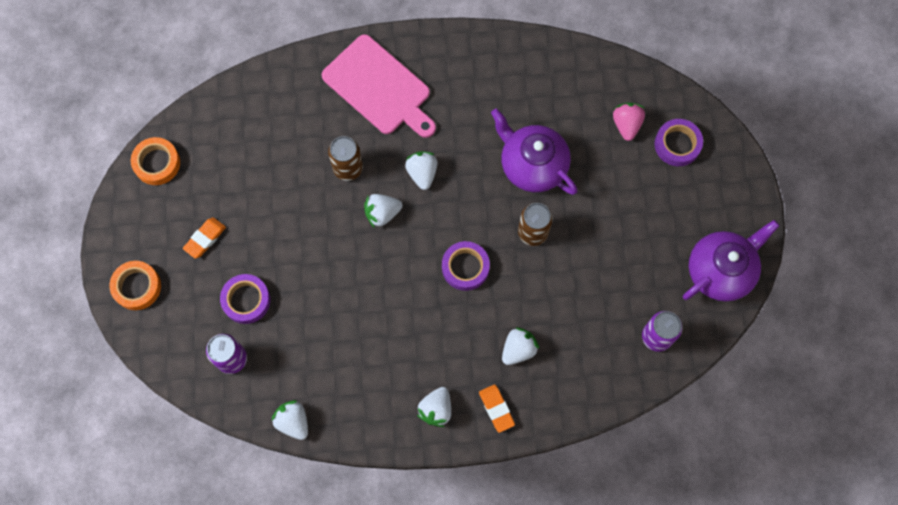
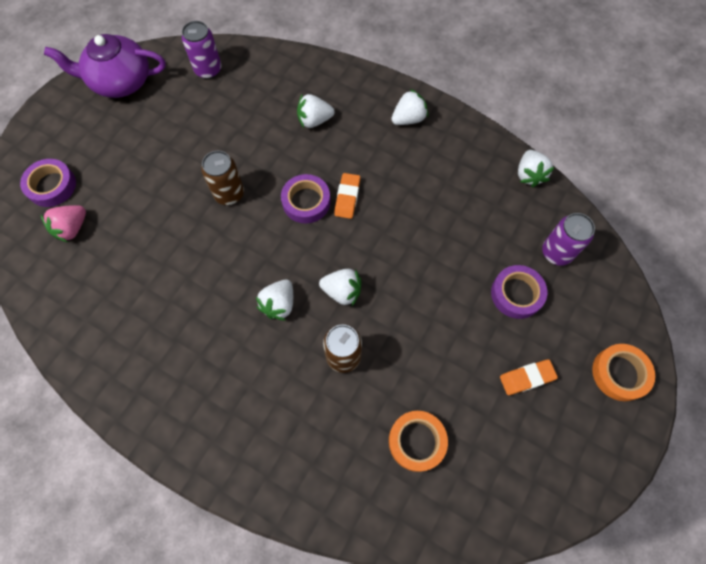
camera: 145 degrees left, 5 degrees down
orange tape [131,137,180,185] -> orange tape moved to [389,411,448,472]
pink cutting board [322,34,436,138] -> none
orange eraser [479,384,515,433] -> orange eraser moved to [334,173,360,219]
purple teapot [491,108,578,195] -> none

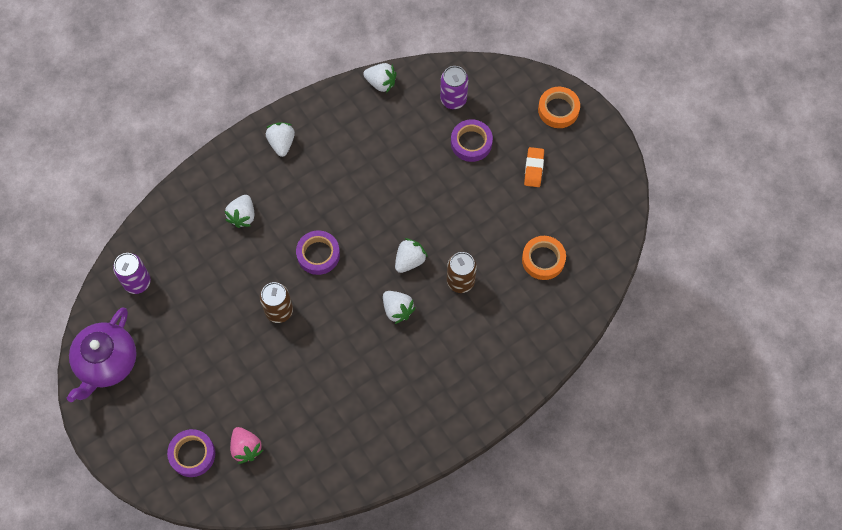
camera: 65 degrees left, 0 degrees up
orange eraser [334,173,360,219] -> none

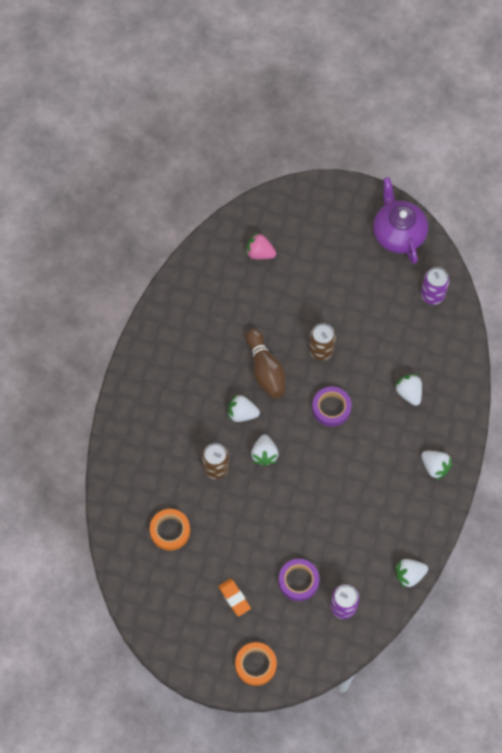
camera: 140 degrees right, 0 degrees up
purple tape [167,429,215,477] -> none
none -> brown bowling pin [246,328,285,399]

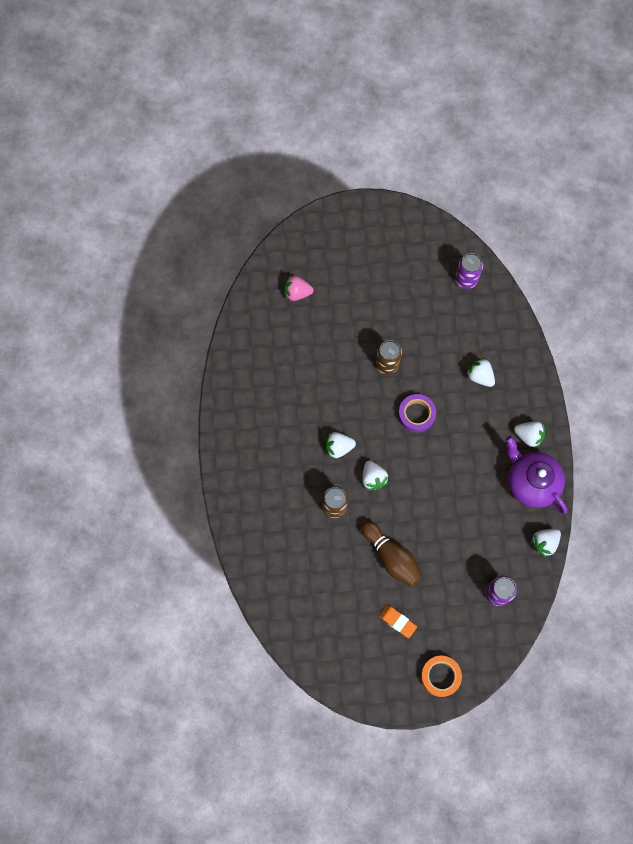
camera: 20 degrees left, 5 degrees up
orange tape [150,509,190,551] -> none
brown bowling pin [246,328,285,399] -> brown bowling pin moved to [361,521,422,587]
purple tape [278,559,319,601] -> none
purple teapot [373,177,428,264] -> purple teapot moved to [506,436,568,514]

